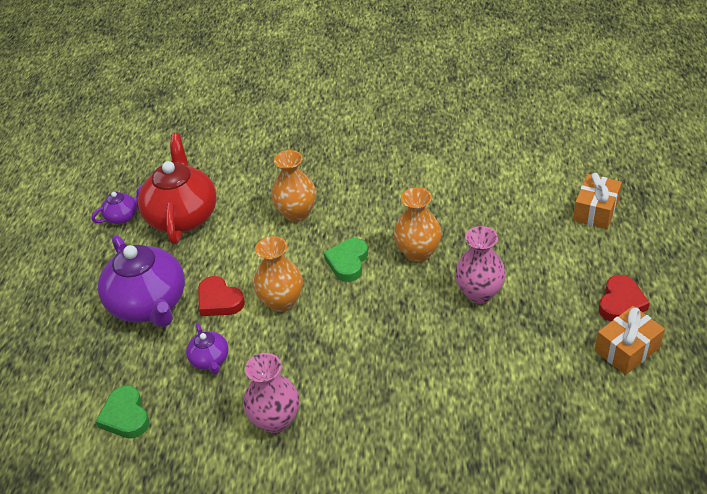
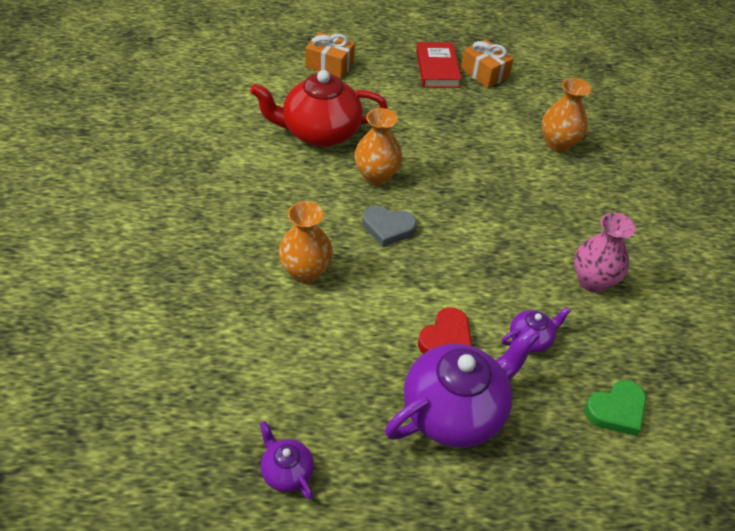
camera: 100 degrees left, 5 degrees up
red teapot [138,134,217,244] -> red teapot moved to [250,70,388,147]
orange vase [253,236,303,312] -> orange vase moved to [542,78,591,152]
green heart [324,238,368,282] -> grey heart [362,205,417,247]
pink vase [455,226,506,304] -> none
red heart [599,275,650,321] -> red book [416,42,462,88]

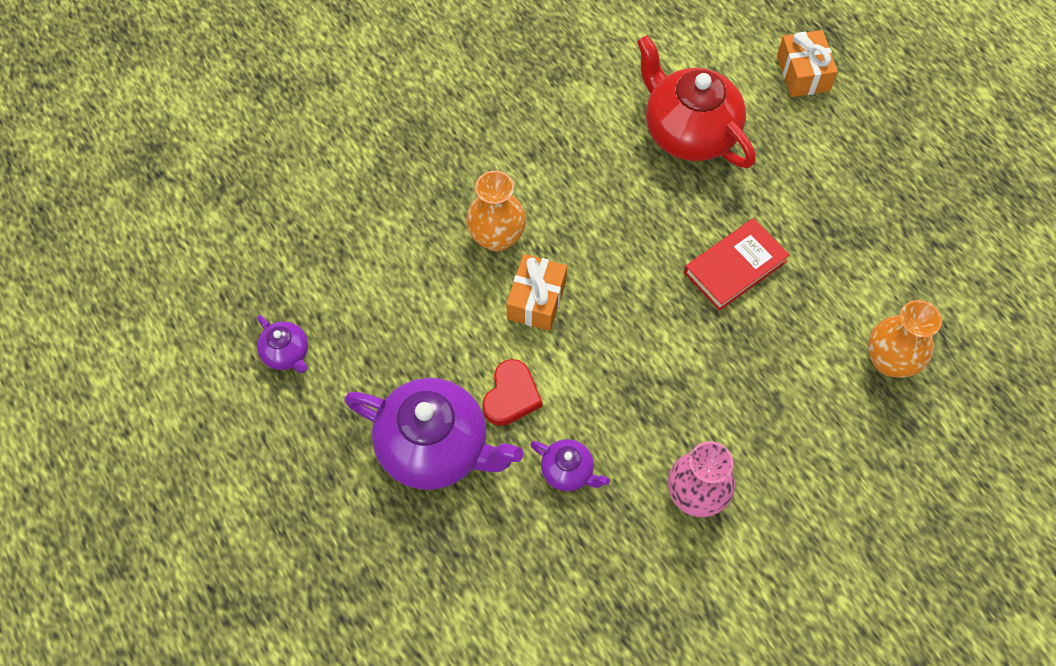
camera: 60 degrees right, 15 degrees up
purple teapot [260,421,314,499] -> purple teapot turned 120 degrees clockwise [257,315,308,373]
orange vase [355,108,403,186] -> none
grey heart [362,205,417,247] -> none
red book [416,42,462,88] -> red book moved to [684,218,790,311]
red heart [418,307,472,354] -> red heart turned 75 degrees counterclockwise [482,359,542,426]
orange gift [461,39,514,88] -> orange gift moved to [506,254,567,331]
green heart [584,380,646,436] -> none

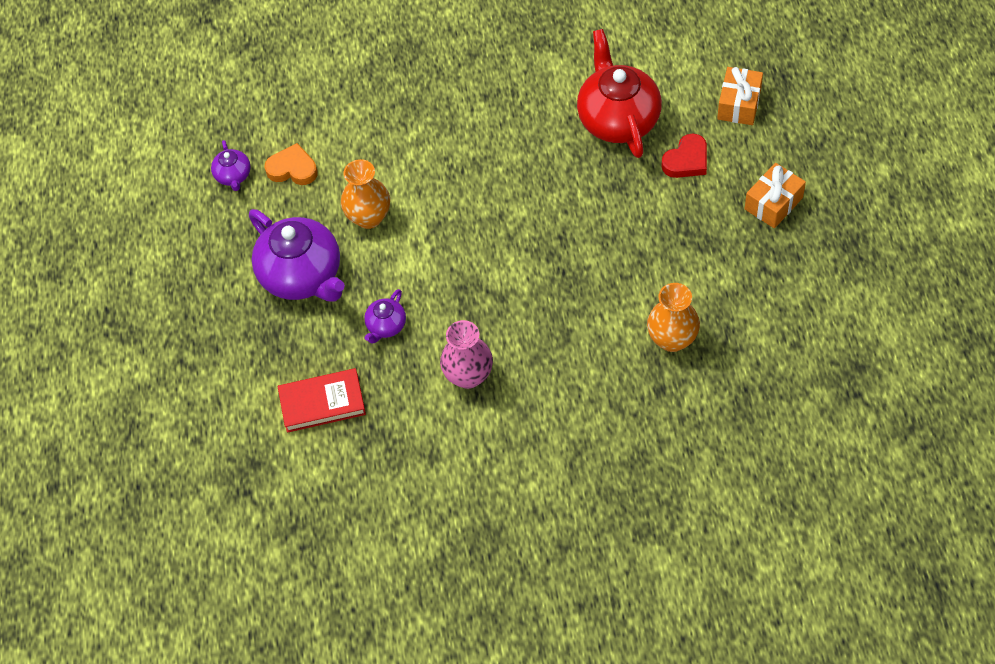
camera: 30 degrees right, 5 degrees down
orange vase [466,171,526,251] -> orange vase moved to [341,159,390,229]
red heart [482,359,542,426] -> red heart moved to [661,134,707,178]
orange gift [506,254,567,331] -> orange gift moved to [745,163,806,228]
purple teapot [530,439,610,491] -> purple teapot turned 60 degrees clockwise [364,289,406,344]
red book [684,218,790,311] -> red book moved to [277,368,366,433]
none -> orange heart [264,143,318,185]

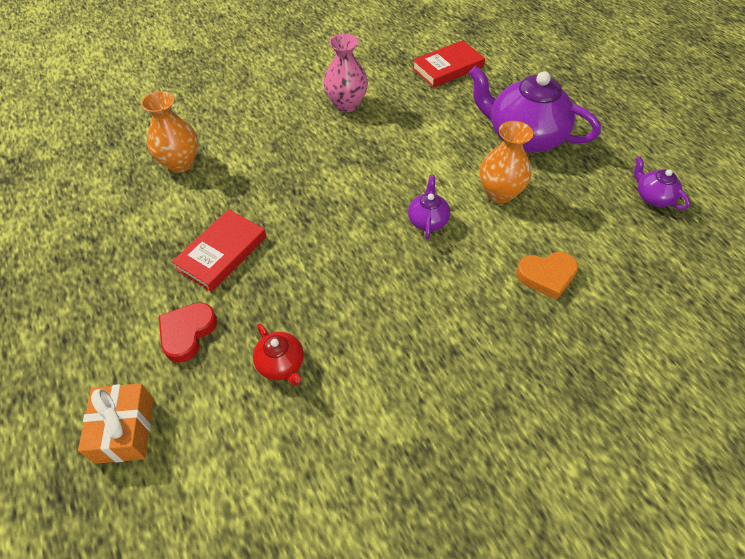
camera: 155 degrees right, 5 degrees down
orange heart [264,143,318,185] -> orange heart moved to [516,252,578,300]
purple teapot [364,289,406,344] -> purple teapot moved to [408,175,450,239]
red teapot [577,29,662,158] -> red teapot [253,323,304,385], size x0.47
orange gift [745,163,806,228] -> none
none -> red book [171,209,266,292]

